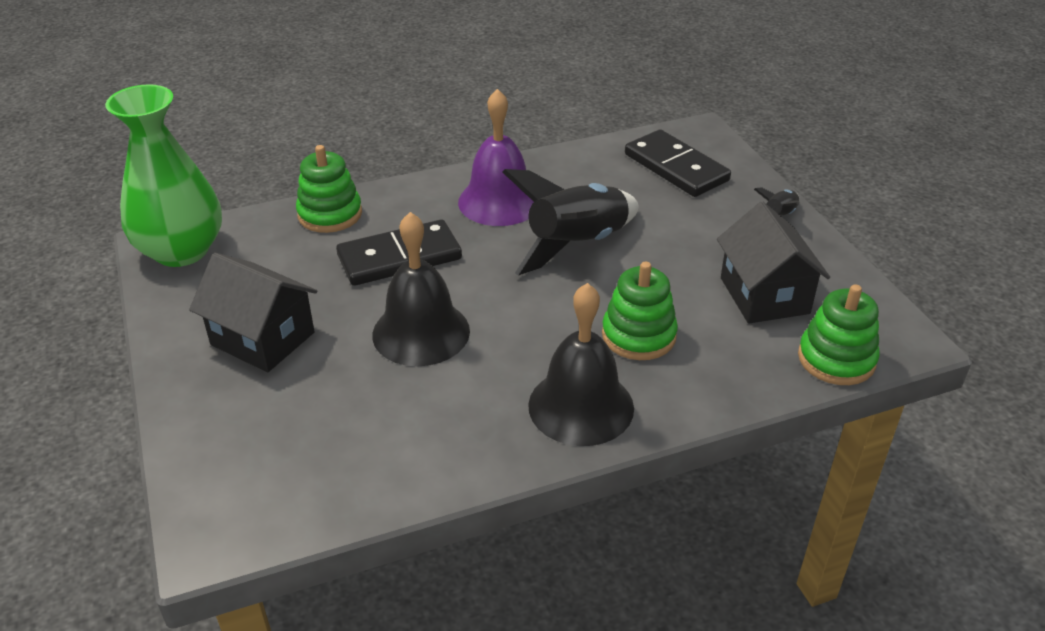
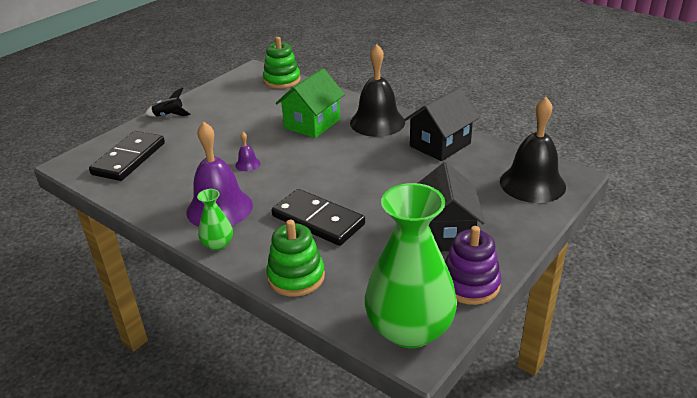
camera: 120 degrees left, 5 degrees down
black bell [372,212,470,366] -> black bell moved to [500,97,566,203]
black rocket [502,169,639,276] -> purple bell [235,132,260,171]
green stacking toy [602,262,678,360] -> green house [276,68,345,138]
black house [717,202,830,323] -> black house moved to [404,87,479,161]
none -> green vase [197,189,233,251]
none -> purple stacking toy [445,226,501,305]

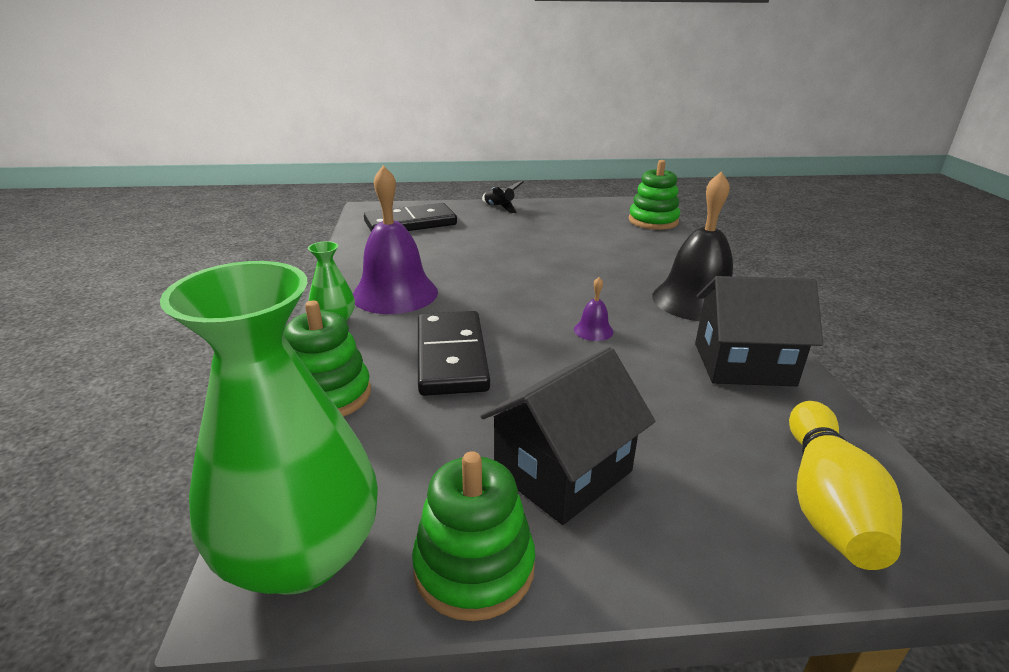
camera: 45 degrees right, 5 degrees down
purple bell [235,132,260,171] -> purple bell moved to [574,277,614,341]
green house [276,68,345,138] -> none
purple stacking toy [445,226,501,305] -> green stacking toy [412,451,535,621]
black bell [500,97,566,203] -> yellow bowling pin [789,401,902,570]

